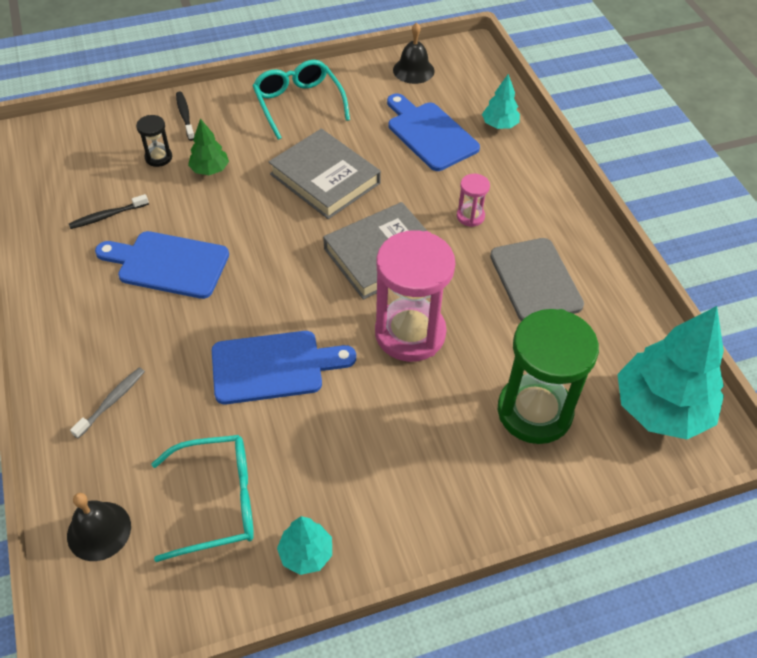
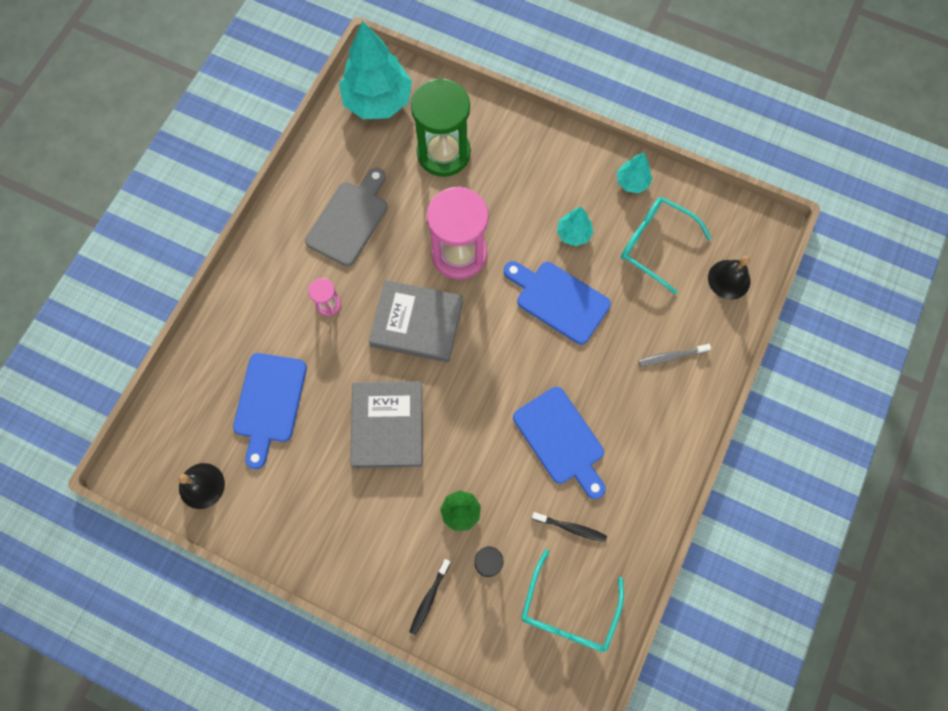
camera: 135 degrees left, 20 degrees up
turquoise glasses [253,60,350,140] -> turquoise glasses moved to [521,549,624,652]
turquoise tree [482,74,520,129] -> turquoise tree moved to [557,207,593,246]

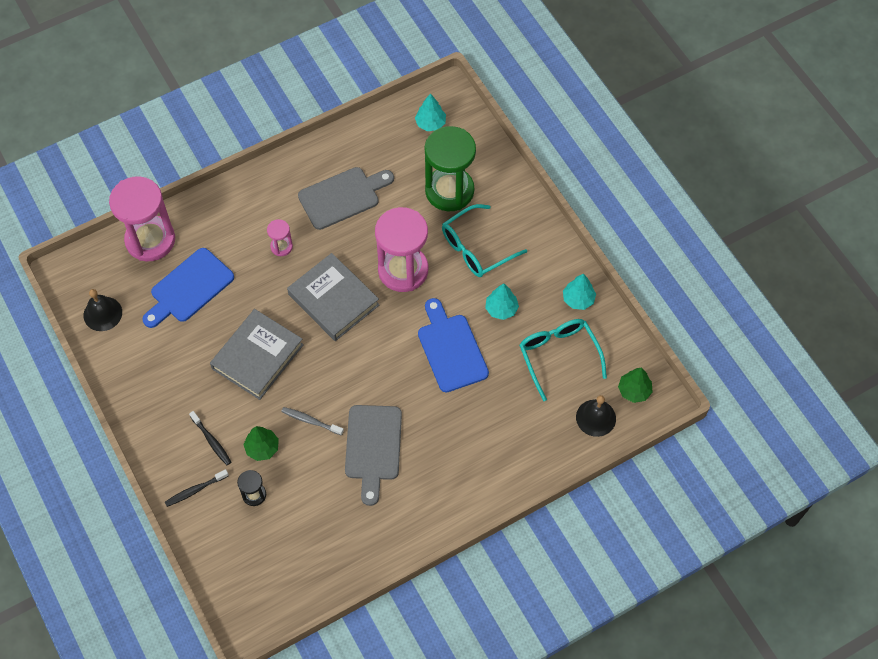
camera: 35 degrees right, 10 degrees down
turquoise tree [339,21,412,119] -> turquoise tree [415,93,446,131], size x0.48
blue cutting board [513,387,606,499] -> grey cutting board [345,405,402,506]
turquoise glasses [521,549,624,652] -> turquoise glasses moved to [442,204,527,277]
black toothbrush [532,512,607,542] -> black toothbrush moved to [189,411,231,465]
grey toothbrush [639,344,711,366] -> grey toothbrush moved to [281,407,344,436]
none -> pink hourglass [109,176,175,261]
none -> green tree [618,367,653,403]

